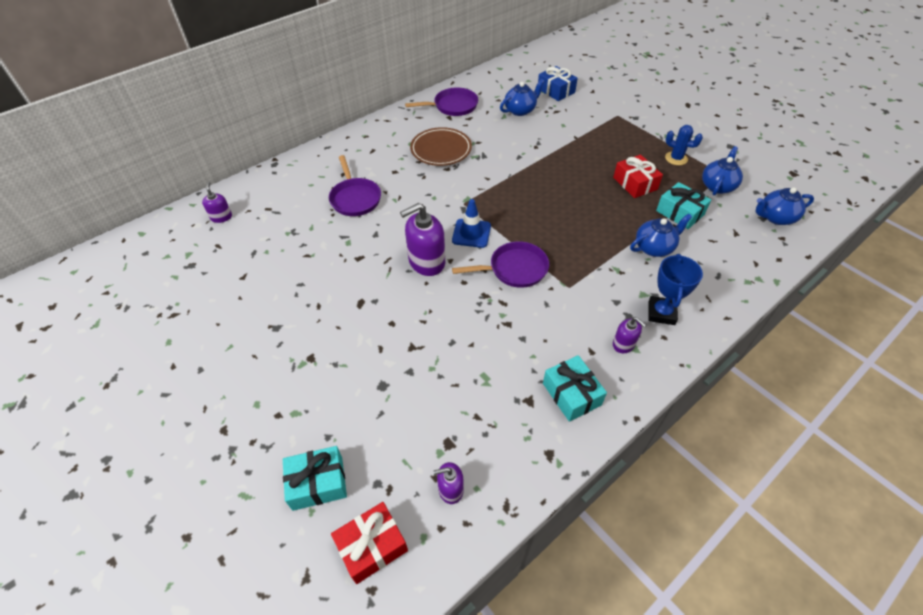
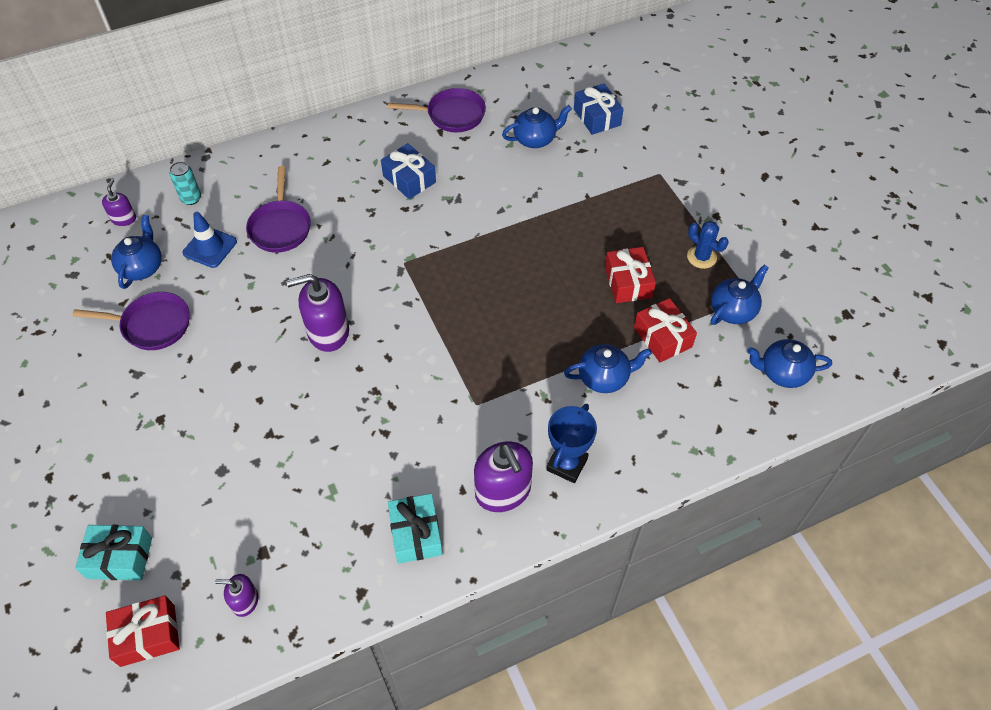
camera: 15 degrees right, 5 degrees up
brown plate [410,127,472,166] -> blue gift [381,143,436,199]
blue traffic cone [452,199,491,248] -> blue traffic cone moved to [182,212,237,268]
purple pan [452,241,549,288] -> purple pan moved to [72,292,190,350]
purple soap dispenser [613,317,646,353] -> purple soap dispenser [474,441,533,512], size x1.88
turquoise gift [656,182,711,229] -> red gift [634,298,697,362]
none -> blue teapot [111,215,162,289]
none -> turquoise can [170,162,201,205]

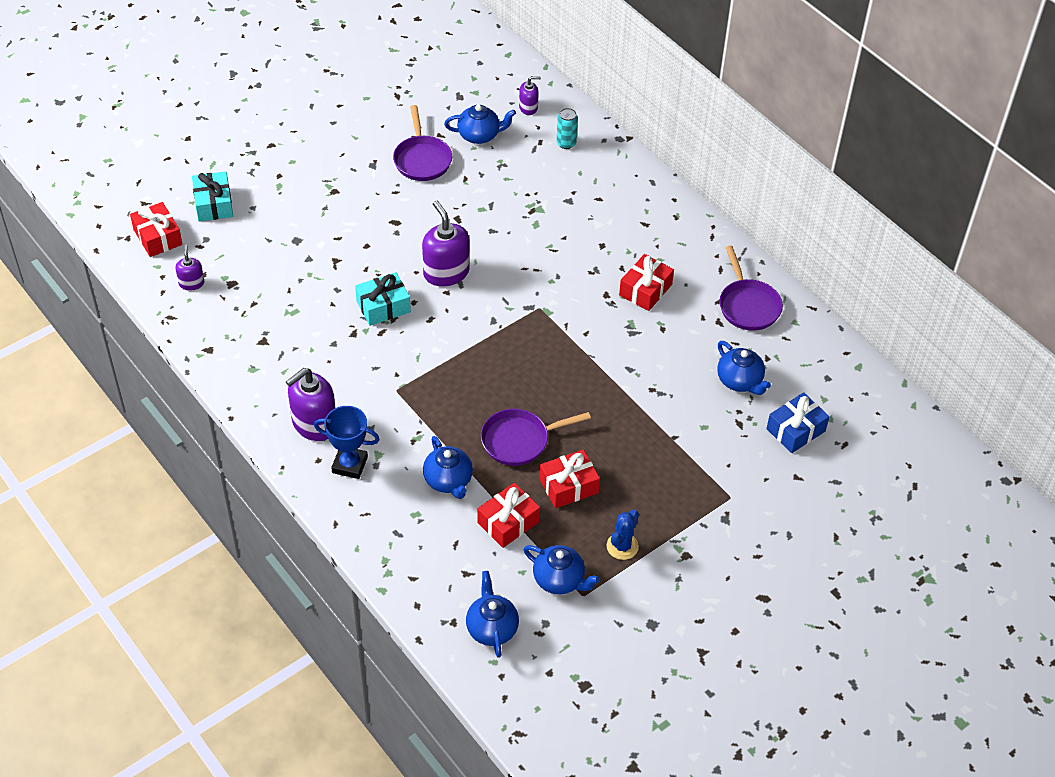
camera: 75 degrees right, 5 degrees down
blue traffic cone [182,212,237,268] -> none
purple pan [246,166,311,252] -> purple pan moved to [481,409,591,466]
blue gift [381,143,436,199] -> red gift [619,254,674,311]
turquoise gift [388,493,442,564] -> turquoise gift moved to [355,272,411,326]

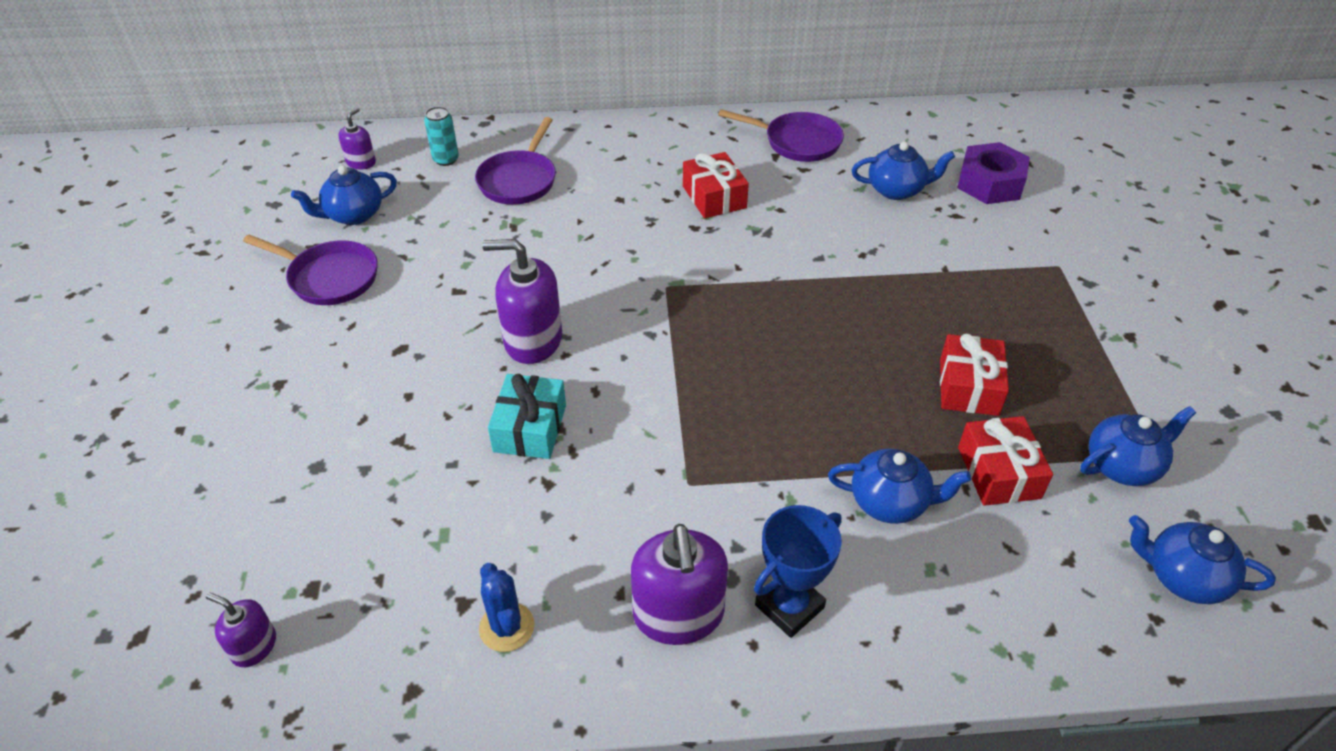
camera: 55 degrees left, 5 degrees down
red gift [130,202,183,257] -> none
turquoise gift [192,171,233,221] -> none
blue teapot [444,105,516,144] -> blue teapot turned 150 degrees counterclockwise [291,165,397,225]
purple pan [481,409,591,466] -> purple pan moved to [475,117,556,205]
blue cactus [606,510,639,560] -> blue cactus moved to [479,563,534,652]
blue gift [766,392,830,453] -> purple nut [957,142,1030,204]

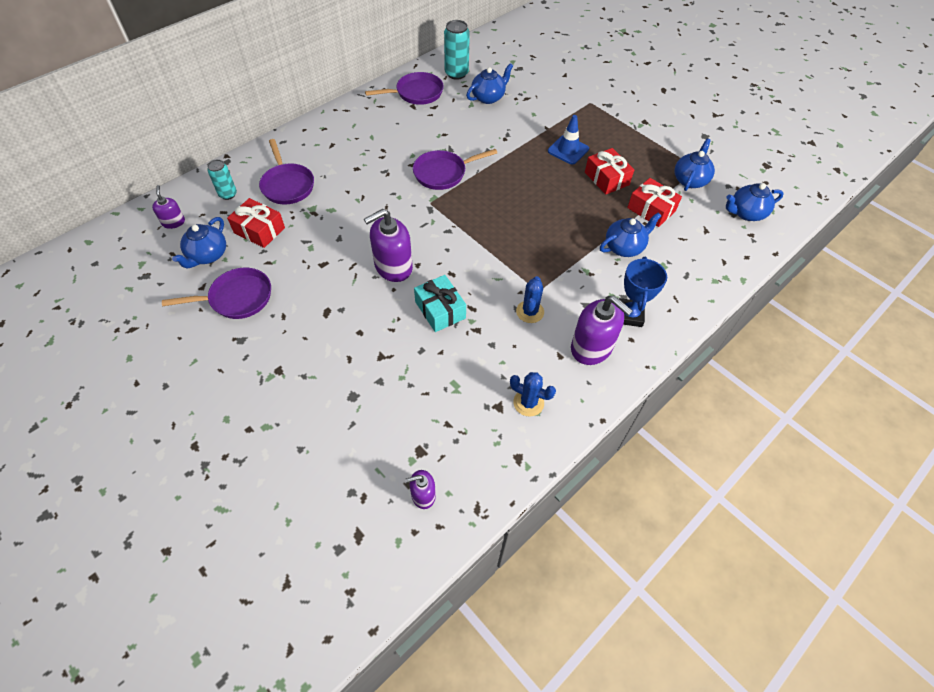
camera: 40 degrees left, 10 degrees up
red gift [683,152,749,218] -> red gift moved to [227,198,285,248]
purple nut [957,142,1030,204] -> none
none -> purple pan [413,149,497,190]
none -> turquoise can [444,20,470,80]
none -> blue cactus [516,276,544,323]
none -> blue traffic cone [548,115,589,164]

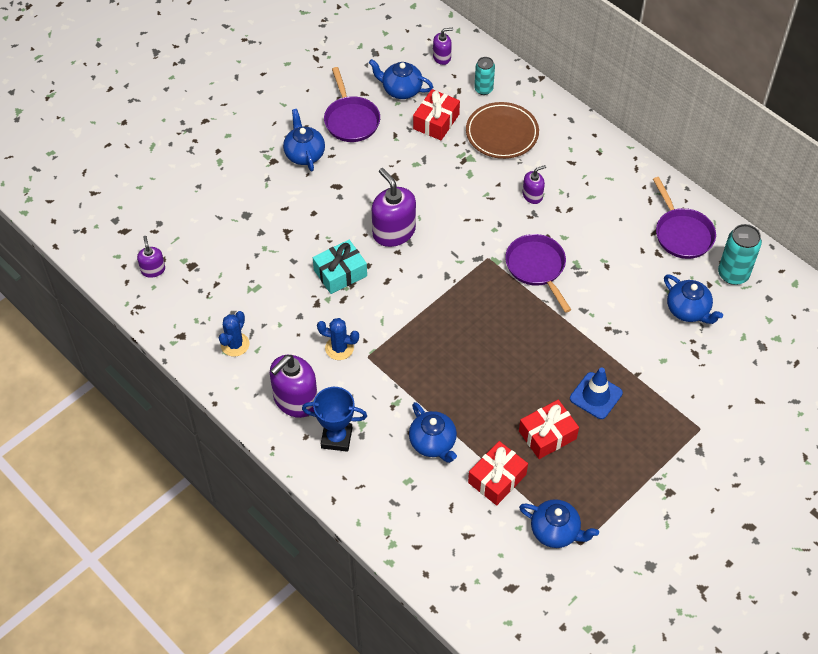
camera: 90 degrees right, 0 degrees up
purple pan [259,139,314,205] -> brown plate [466,102,539,159]
blue teapot [726,183,784,221] -> blue teapot moved to [283,109,325,171]
none -> purple soap dispenser [522,165,546,204]

